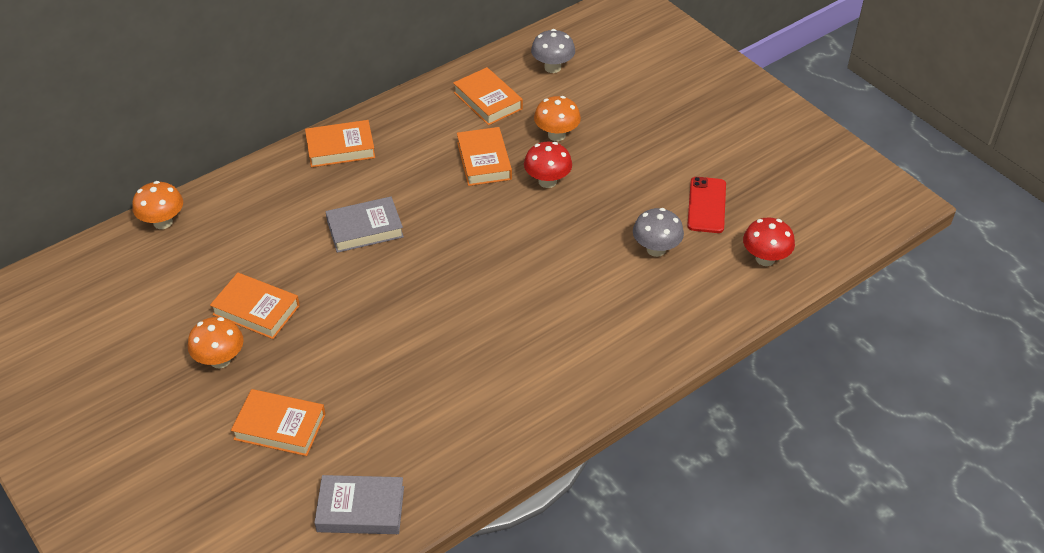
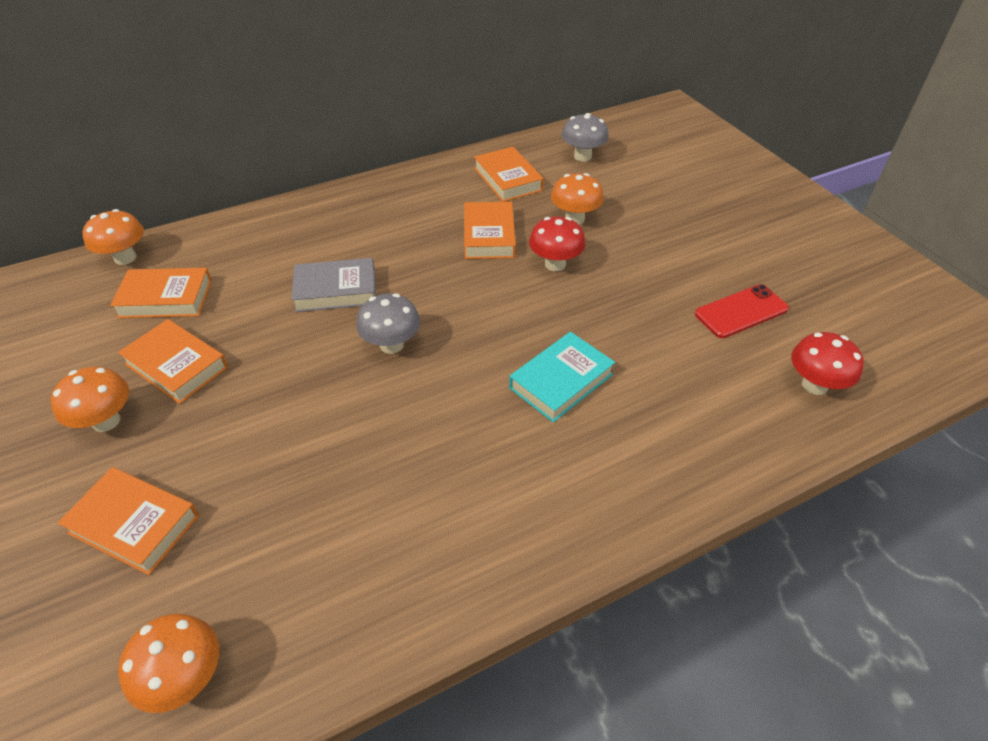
camera: 10 degrees right, 0 degrees up
orange book [305,120,375,167] -> orange book moved to [110,268,212,318]
grey book [314,475,404,534] -> orange mushroom [118,614,219,713]
grey mushroom [633,208,684,257] -> grey mushroom moved to [356,293,420,354]
red phone [687,177,726,233] -> red phone turned 45 degrees clockwise [695,284,789,338]
none -> turquoise book [509,332,615,423]

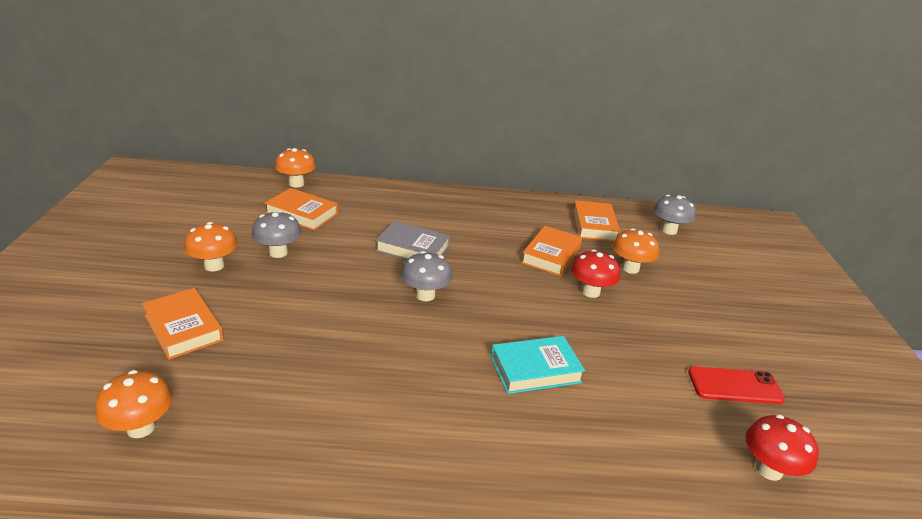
camera: 25 degrees right, 15 degrees down
orange book [118,319,228,404] -> grey mushroom [251,211,302,258]

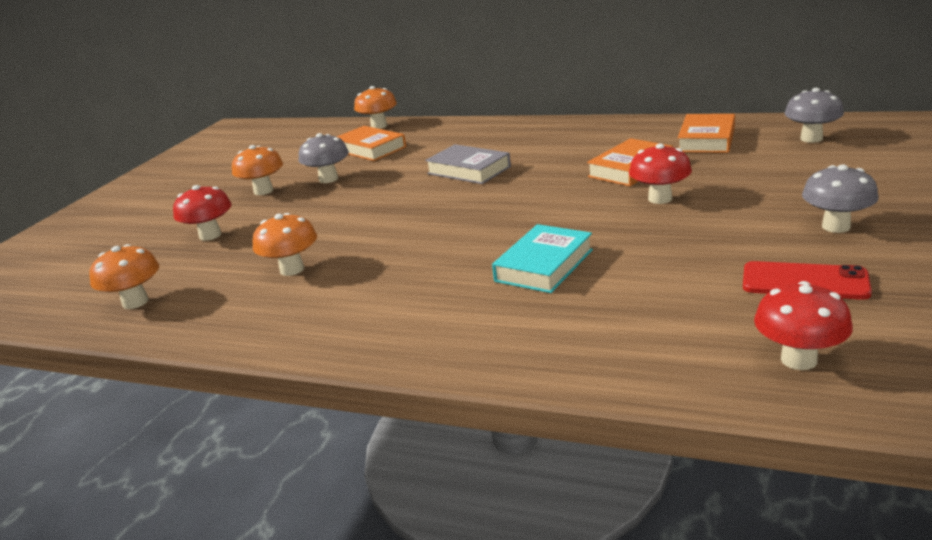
camera: 25 degrees right, 5 degrees down
orange book [142,288,224,360] -> red mushroom [173,185,232,241]
grey mushroom [401,251,452,301] -> grey mushroom moved to [802,164,879,233]
turquoise book [491,336,585,394] -> turquoise book turned 60 degrees counterclockwise [492,224,593,293]
orange mushroom [613,228,659,274] -> orange mushroom moved to [253,213,317,276]

